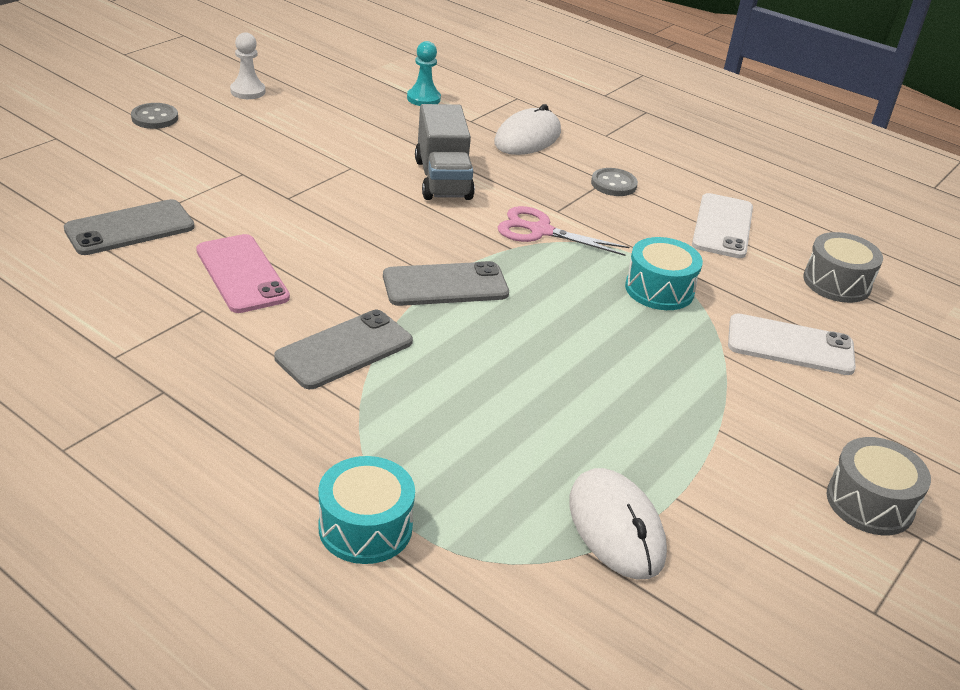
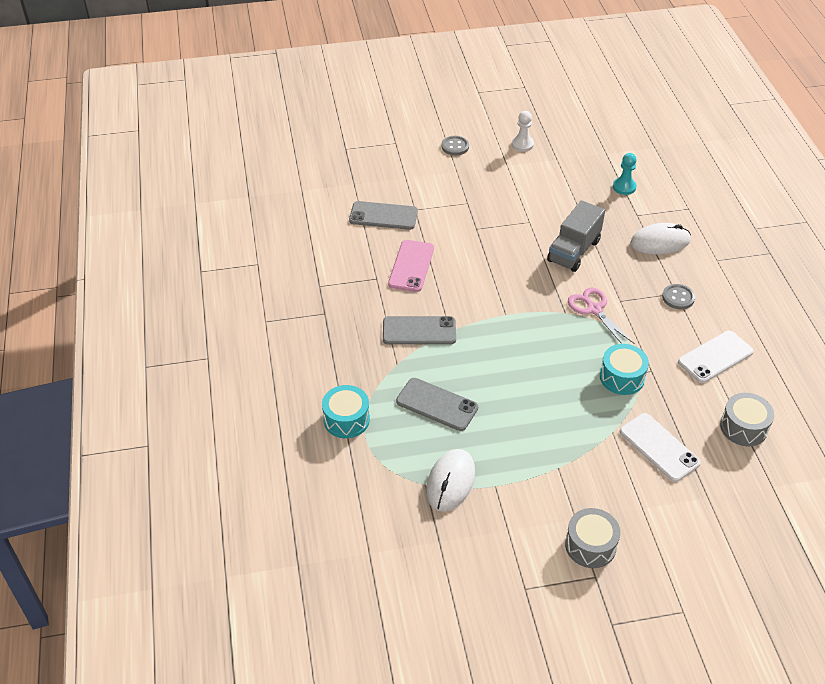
camera: 45 degrees right, 10 degrees up
grey phone [383,261,509,306] -> grey phone moved to [396,378,478,431]

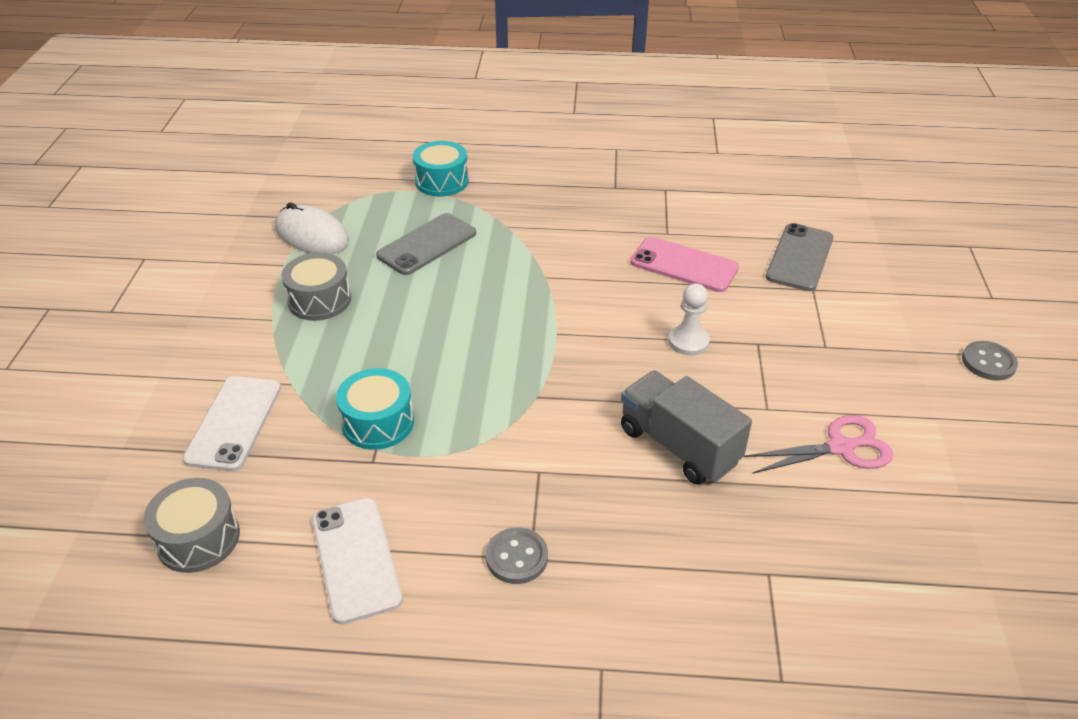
camera: 105 degrees right, 5 degrees down
grey phone [383,316,456,345] -> none
white pawn [512,111,534,152] -> white pawn moved to [669,283,710,356]
grey drum [565,508,621,568] -> grey drum moved to [282,253,351,321]
pink scissors [568,287,635,344] -> pink scissors moved to [744,415,893,474]
turquoise pawn [613,153,637,195] -> none
white phone [620,413,701,482] -> white phone turned 60 degrees counterclockwise [183,376,281,472]
white mouse [630,223,691,255] -> none

